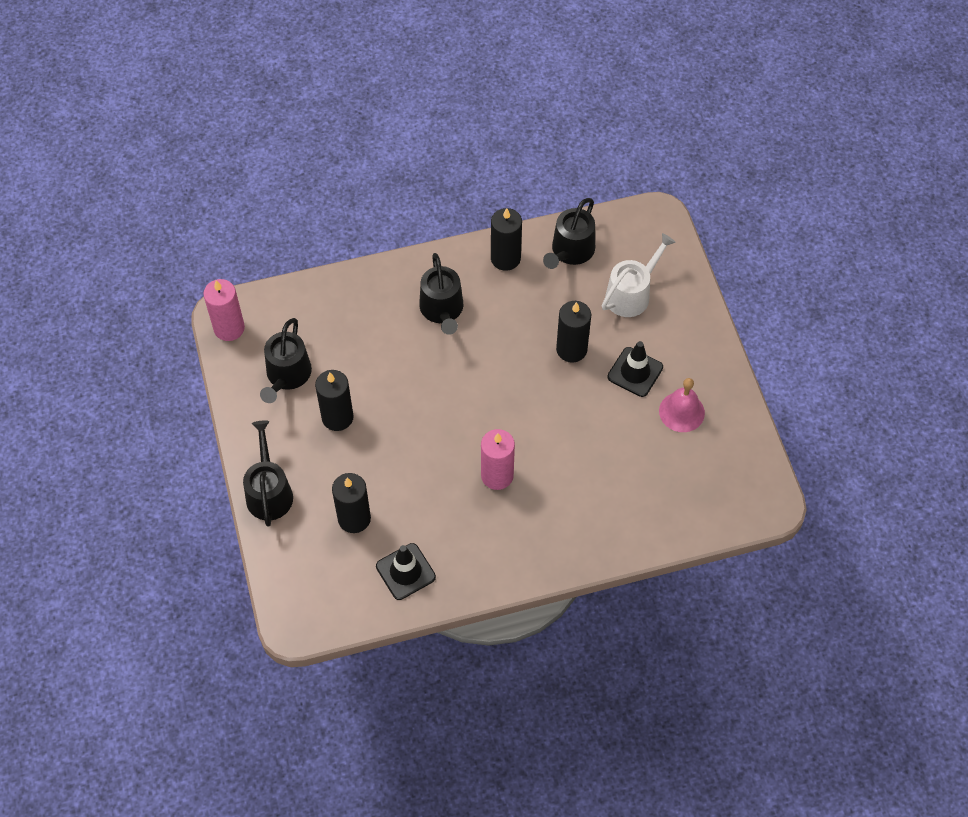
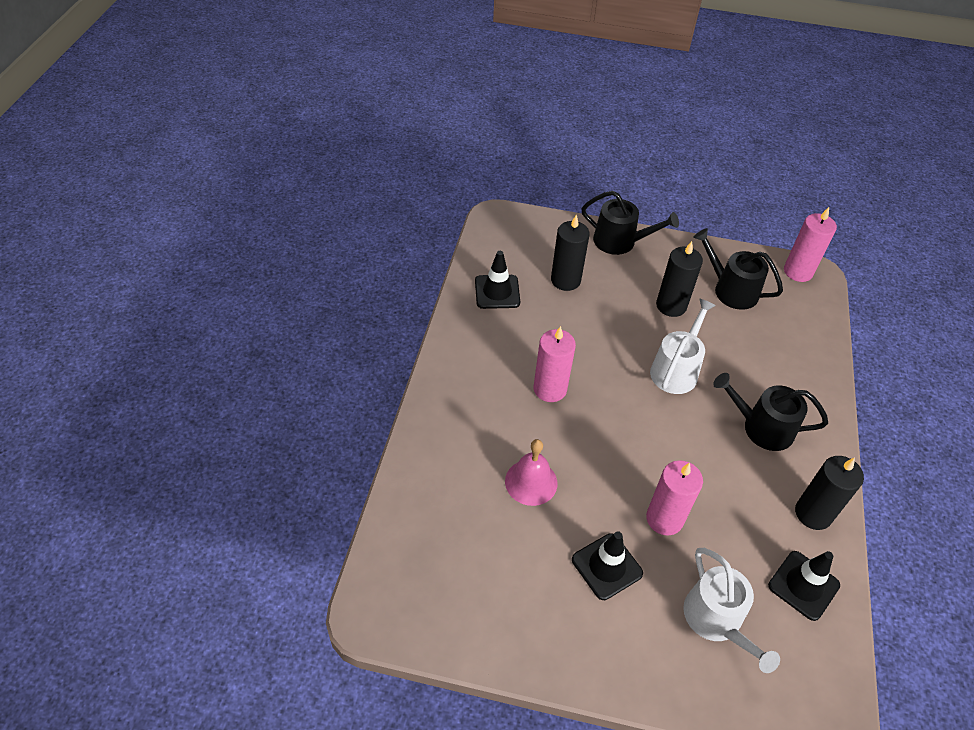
camera: 115 degrees right, 10 degrees down
black watering can [543,198,595,269] -> black traffic cone [768,551,840,621]
black candle [556,301,591,363] -> pink candle [646,460,703,535]
pink bell [659,378,705,432] -> pink bell moved to [505,439,557,506]
none -> white watering can [650,299,716,394]

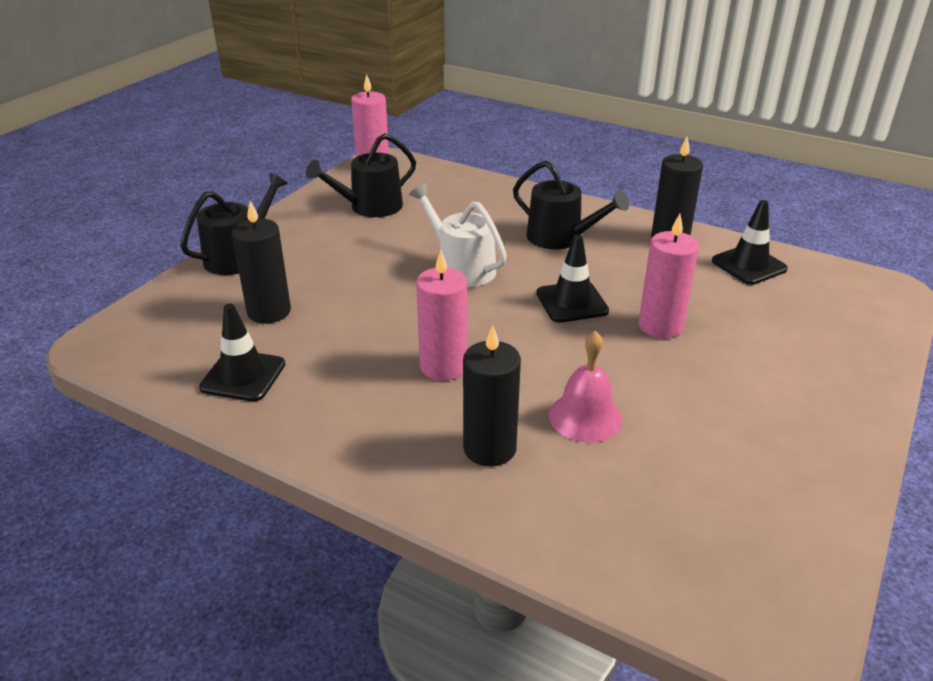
camera: 70 degrees left, 15 degrees down
black traffic cone [572,531,643,600] -> black traffic cone moved to [536,235,609,323]
black candle [656,241,703,317] -> black candle moved to [463,325,521,467]
white watering can [683,548,780,673] -> none
black watering can [713,373,828,451] -> black watering can turned 90 degrees counterclockwise [513,161,629,250]

